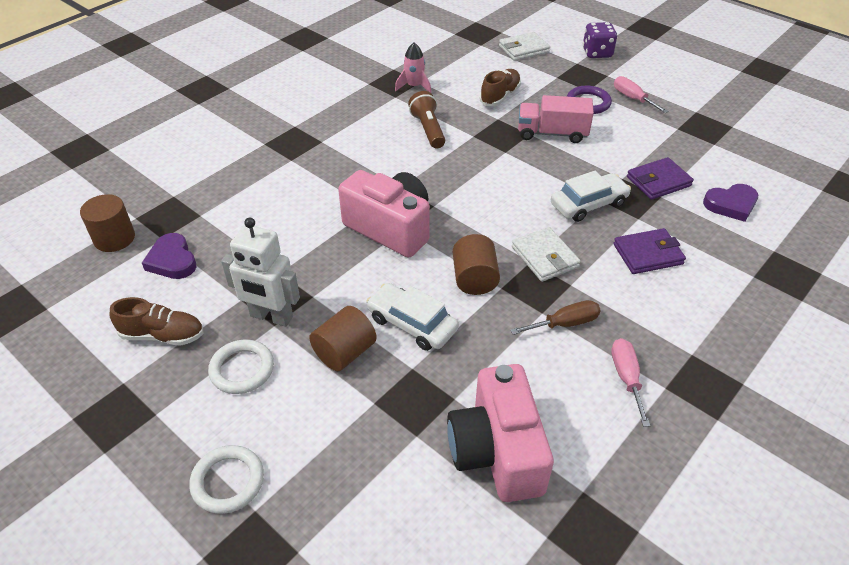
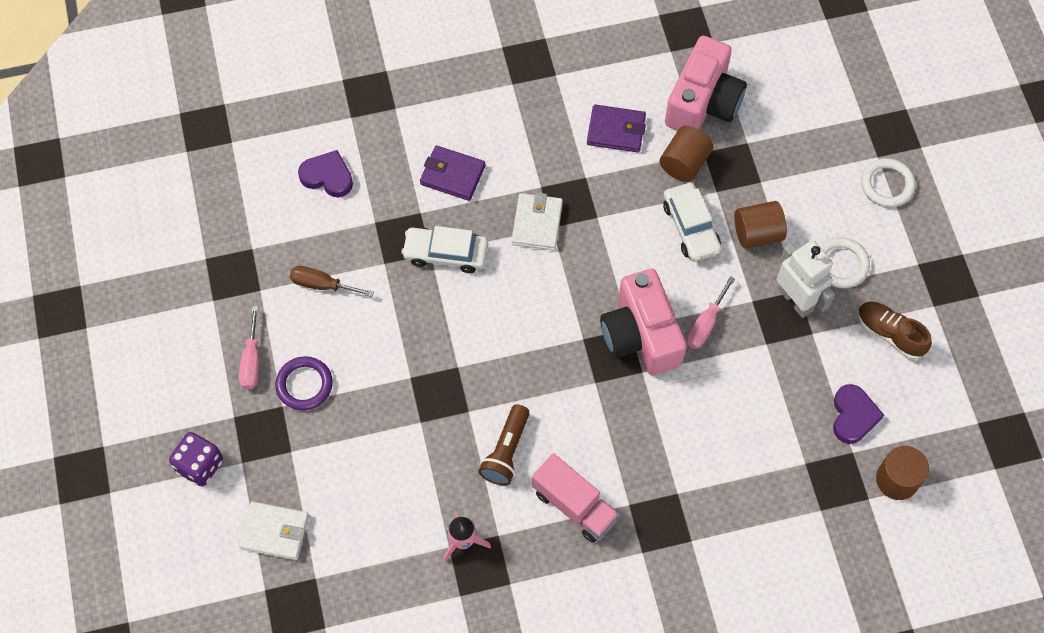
camera: 145 degrees left, 20 degrees up
brown cylinder [453,234,500,295] -> brown cylinder moved to [660,126,713,182]
brown shoe [480,69,521,106] -> none
brown screwdriver [510,300,601,335] -> brown screwdriver moved to [290,266,374,297]
pink truck [518,95,594,143] -> pink truck moved to [532,453,620,543]
pink screwdriver [611,338,650,427] -> pink screwdriver moved to [686,276,735,349]
purple wallet [627,157,694,200] -> purple wallet moved to [587,104,646,153]

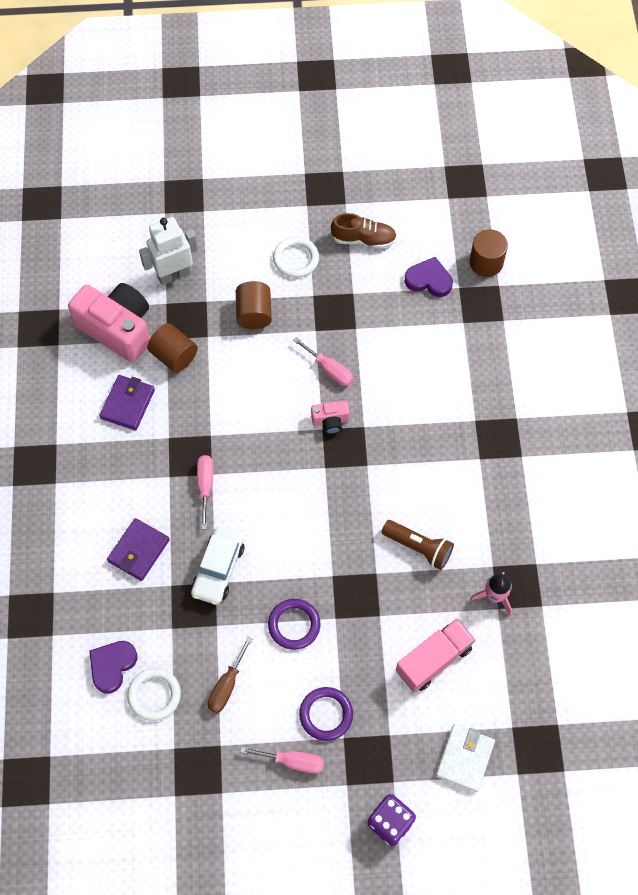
camera: 80 degrees left, 0 degrees up
white wallet [511,192,563,250] -> pink screwdriver [197,455,214,529]
pink truck [532,453,620,543] -> pink truck moved to [396,619,475,693]
pink camera [600,269,687,375] -> pink camera [311,401,349,434], size x0.46
white car [663,183,722,262] -> none
white robot [777,240,835,318] -> white robot moved to [139,217,198,285]
brown shoe [858,302,932,360] -> brown shoe turned 135 degrees counterclockwise [331,213,397,248]
white ring [861,158,916,207] -> white ring moved to [127,668,181,721]
none -> purple ring [268,599,320,650]

